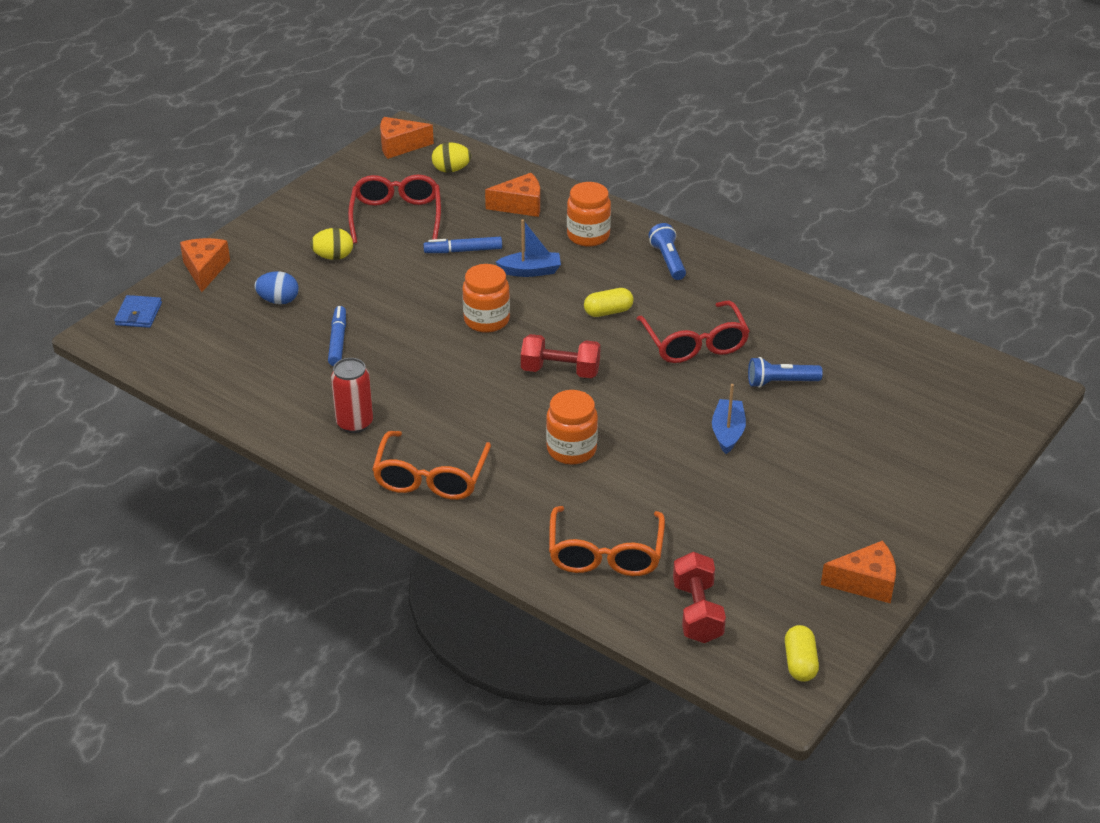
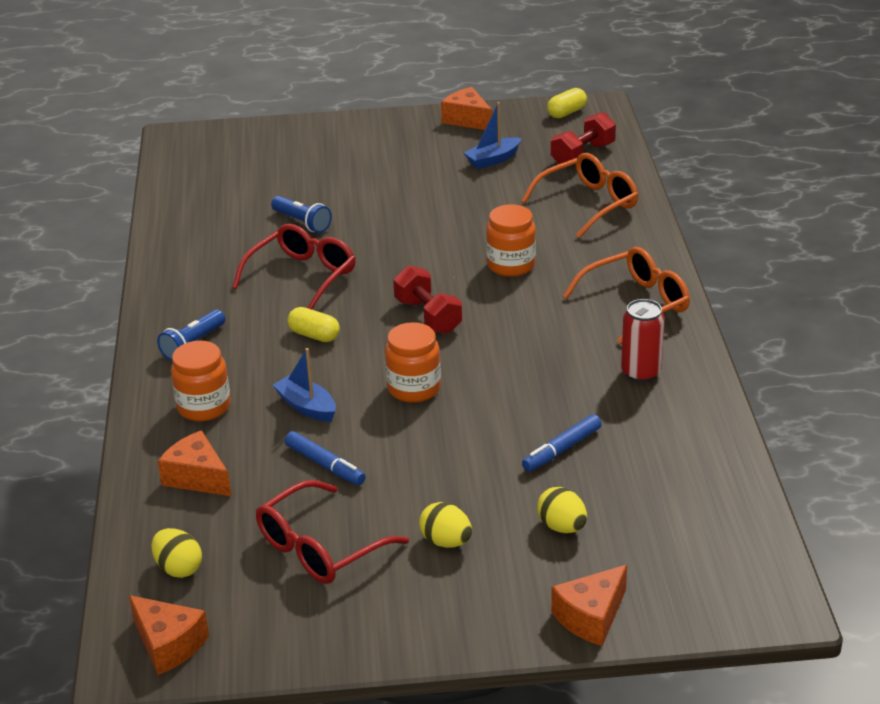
camera: 130 degrees left, 5 degrees down
blue wallet [114,295,162,328] -> none
blue egg [255,271,298,304] -> yellow egg [537,487,587,533]
blue boat [712,384,746,454] -> blue boat moved to [464,102,521,169]

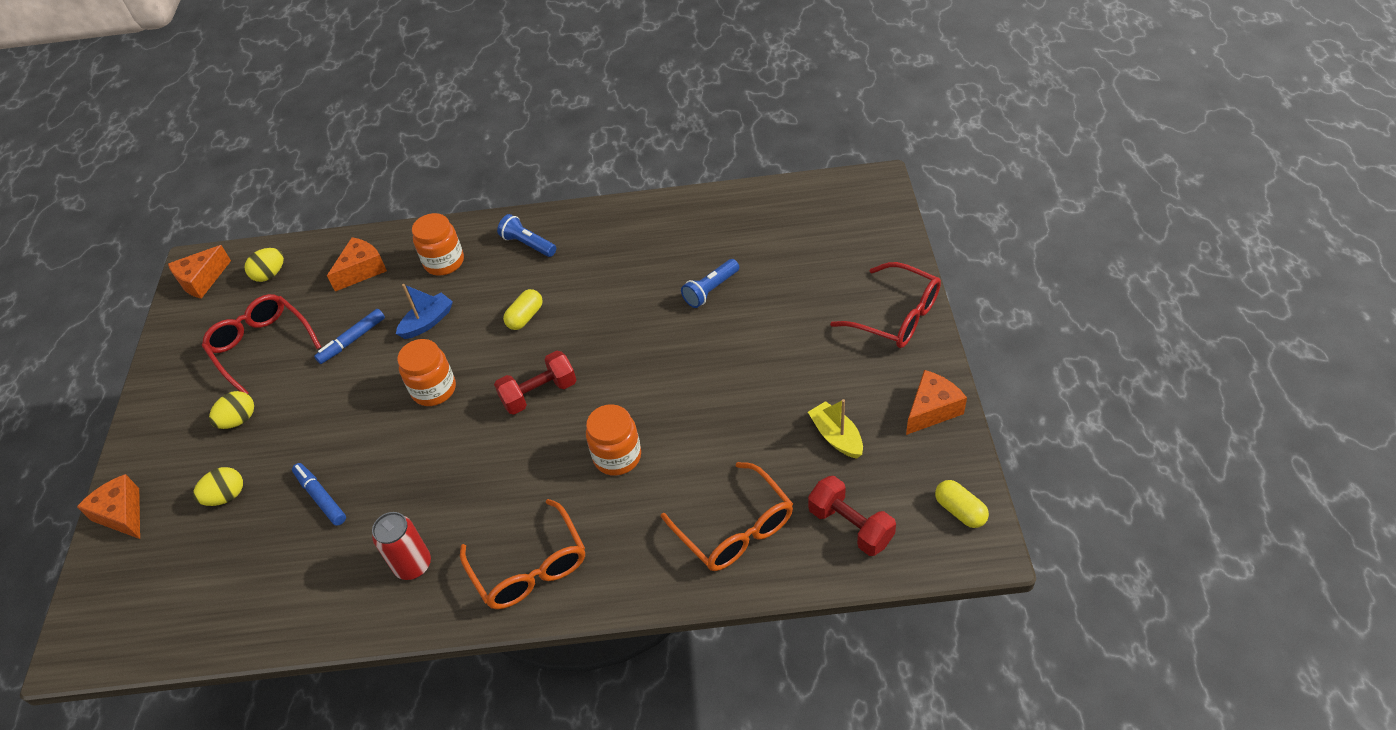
camera: 95 degrees right, 15 degrees up
red glasses [232,224,356,310] -> red glasses moved to [830,262,941,348]
blue boat [464,102,521,169] -> yellow boat [808,399,863,459]

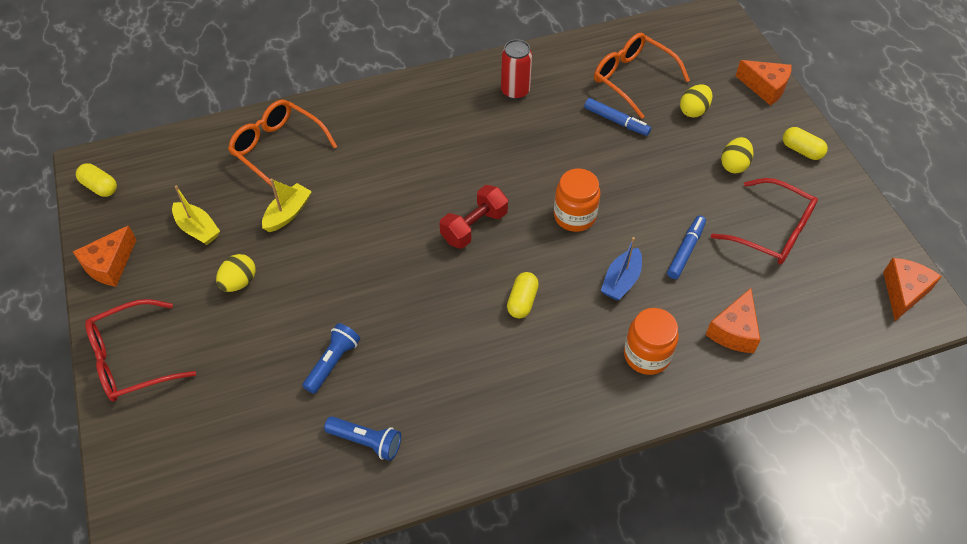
camera: 160 degrees right, 5 degrees up
yellow egg [245,248,284,282] -> yellow egg moved to [216,254,256,292]
orange glasses [460,499,585,609] -> orange glasses moved to [594,33,690,119]
blue flashlight [497,214,556,257] -> blue flashlight moved to [324,416,401,461]
orange jar [586,404,641,476] -> none
red dumbbell [808,476,896,556] -> none
red glasses [830,262,941,348] -> red glasses turned 45 degrees counterclockwise [85,299,196,401]
none -> yellow boat [262,179,312,232]
none -> yellow capsule [783,127,828,160]

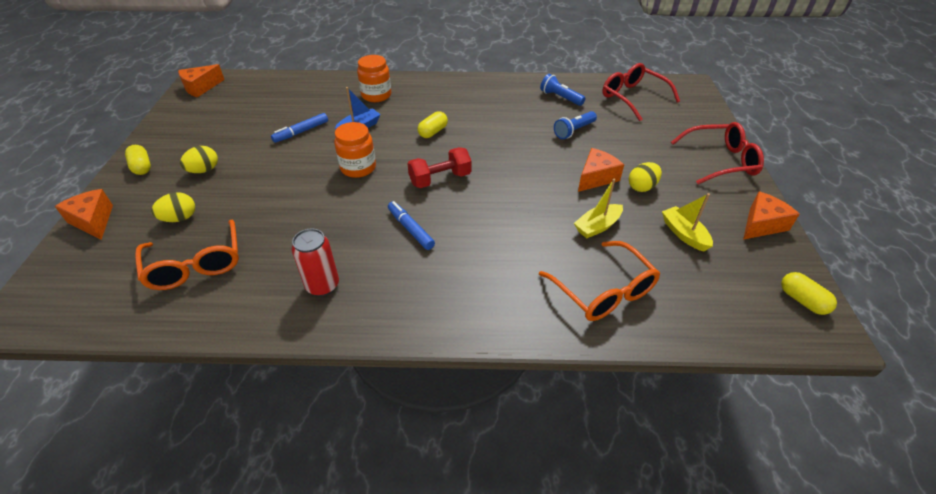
camera: 160 degrees left, 10 degrees down
blue marker [584,98,651,136] -> blue marker moved to [388,201,435,250]
orange cheese [706,288,760,353] -> orange cheese moved to [578,148,624,192]
red glasses [711,178,818,265] -> red glasses moved to [602,63,680,121]

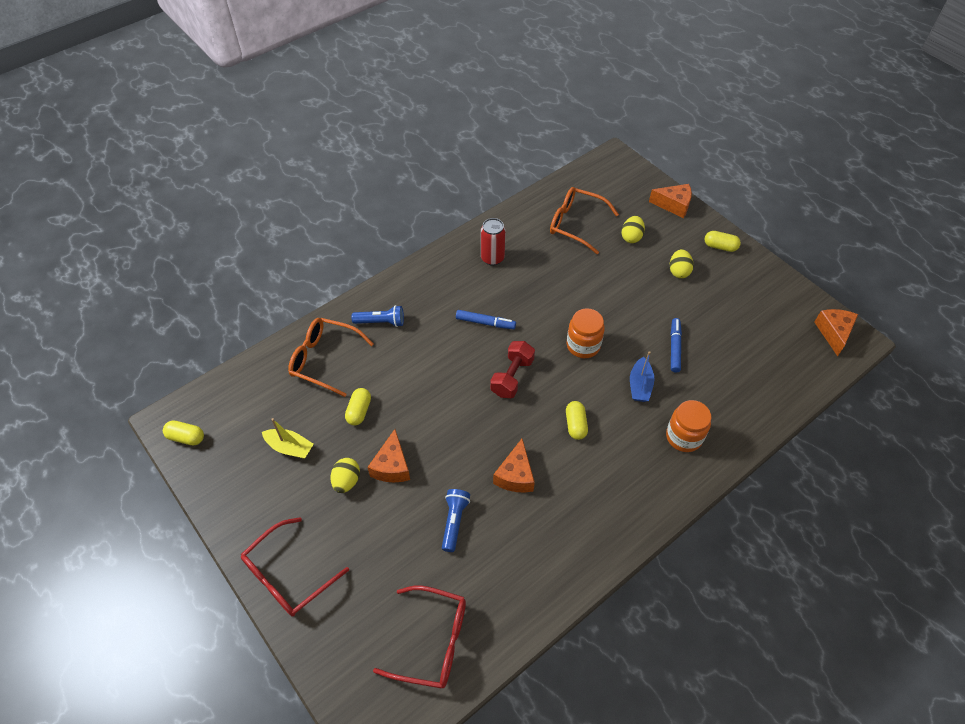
camera: 140 degrees right, 10 degrees up
blue flashlight [540,74,586,106] -> blue flashlight moved to [352,305,404,327]
yellow boat [574,179,623,238] -> yellow capsule [345,388,371,425]
orange cheese [743,191,800,240] -> orange cheese moved to [493,439,535,492]

